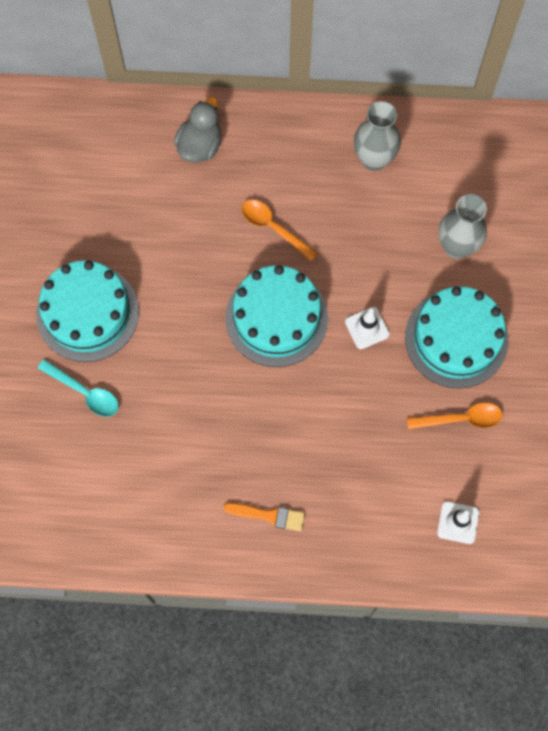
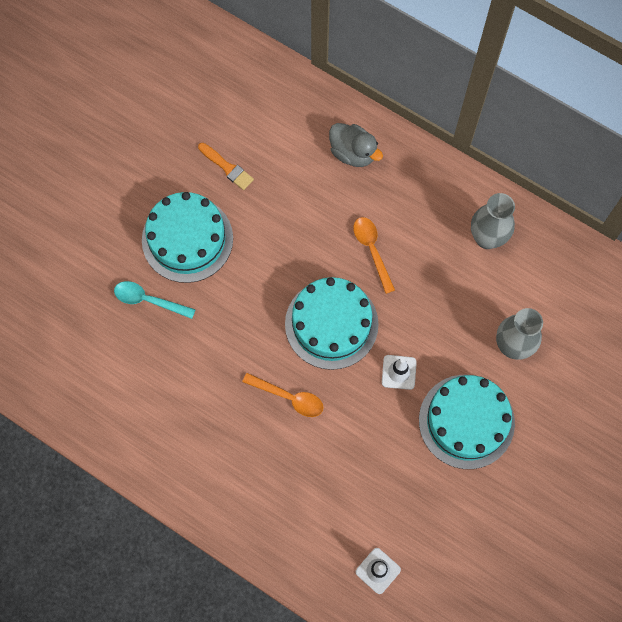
camera: 30 degrees right, 0 degrees up
turquoise spoon [38,359,119,417] -> turquoise spoon turned 135 degrees clockwise [114,281,196,319]
grey duck [174,97,221,162] -> grey duck turned 75 degrees clockwise [329,123,383,167]
orange brush [224,503,305,531] -> orange brush moved to [198,143,254,190]
orange spoon [407,403,503,429] -> orange spoon moved to [242,373,324,417]

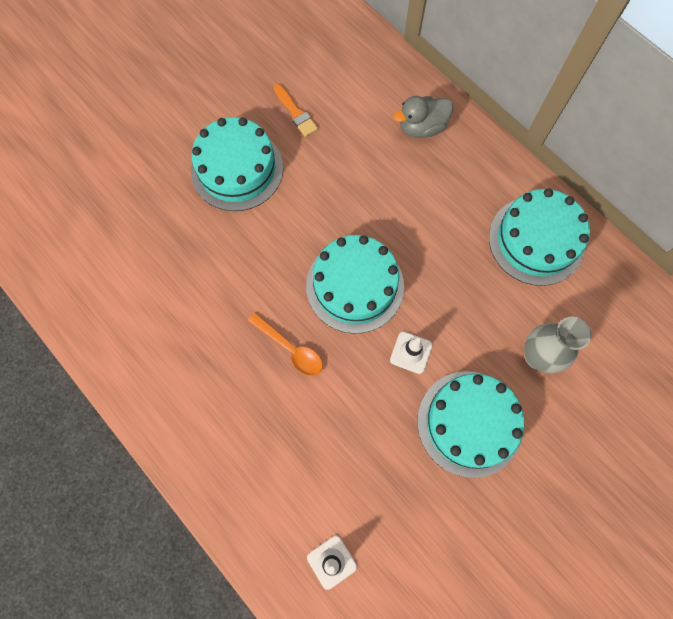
camera: 15 degrees right, 0 degrees up
turquoise spoon [114,281,196,319] -> none
grey duck [329,123,383,167] -> grey duck turned 105 degrees clockwise [393,96,453,138]
orange spoon [353,217,395,294] -> none
grey vase [471,193,515,249] -> turquoise cake [489,188,590,286]

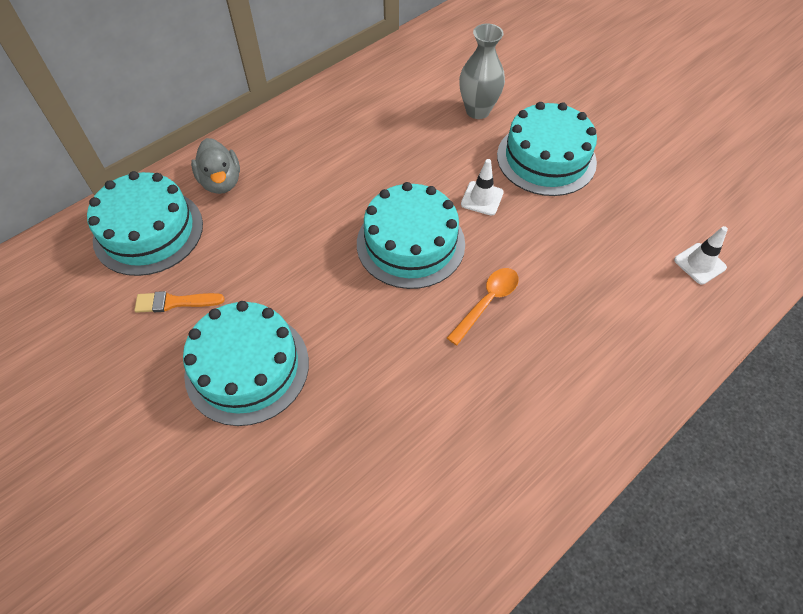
camera: 90 degrees left, 15 degrees down
orange brush [273,84,318,137] -> orange brush turned 150 degrees counterclockwise [134,291,225,313]
turquoise cake [489,188,590,286] -> turquoise cake moved to [87,171,203,276]

